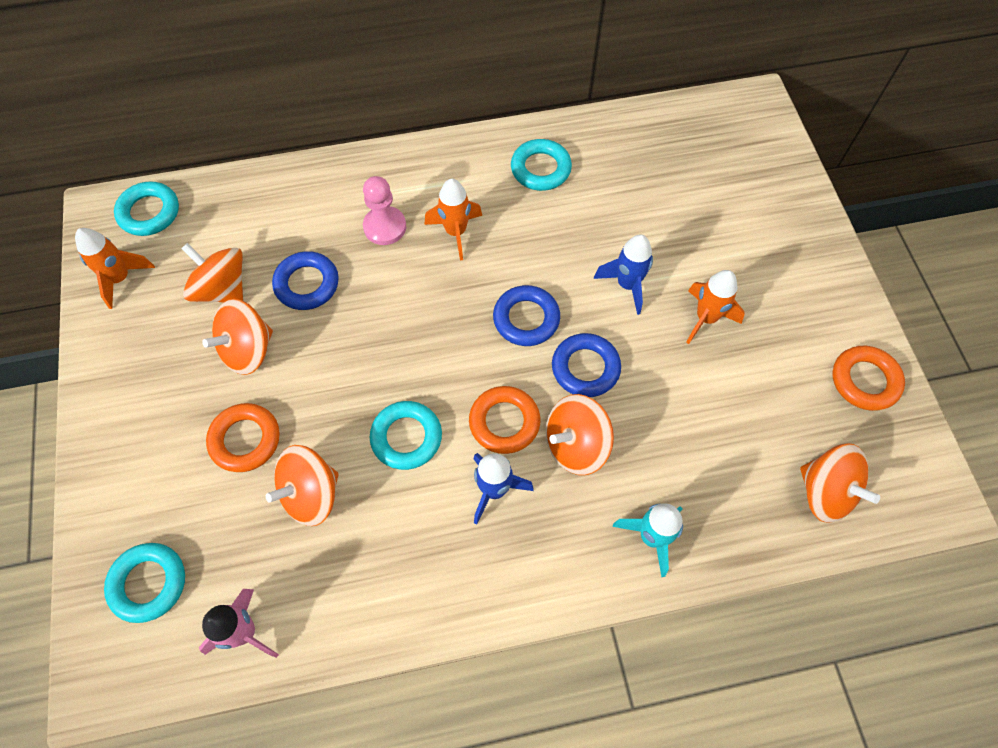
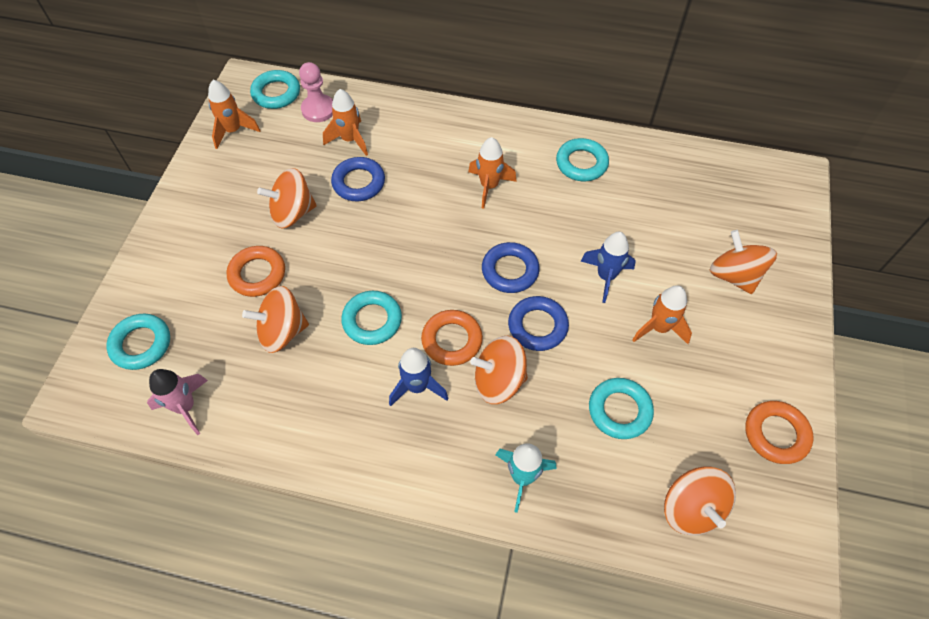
camera: 25 degrees right, 5 degrees down
orange spinning top [181,243,243,303] -> orange spinning top moved to [710,230,777,294]
pink pawn [363,176,406,245] -> pink pawn moved to [299,62,333,122]
none -> orange rocket [323,89,368,156]
none -> turquoise ring [589,378,654,439]

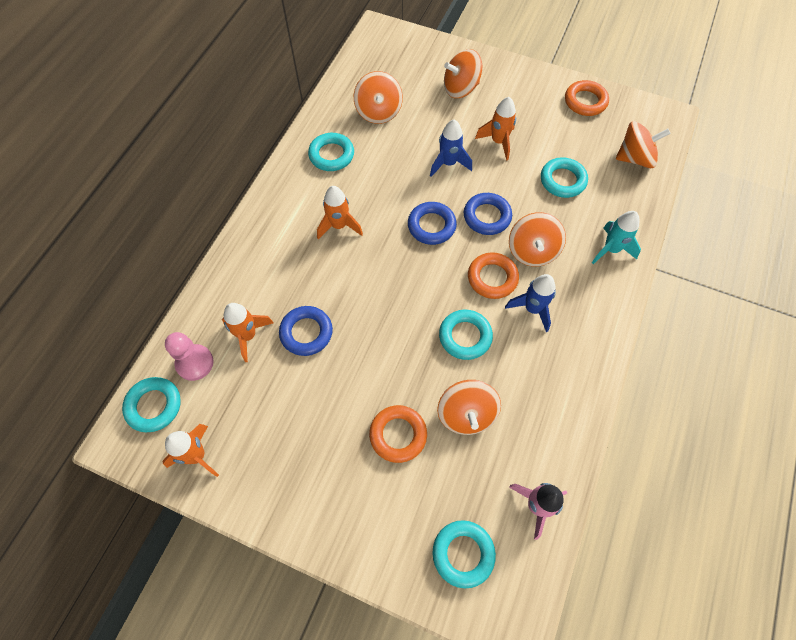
camera: 80 degrees left, 5 degrees up
orange spinning top [257,168,317,229] -> orange spinning top moved to [354,71,403,124]

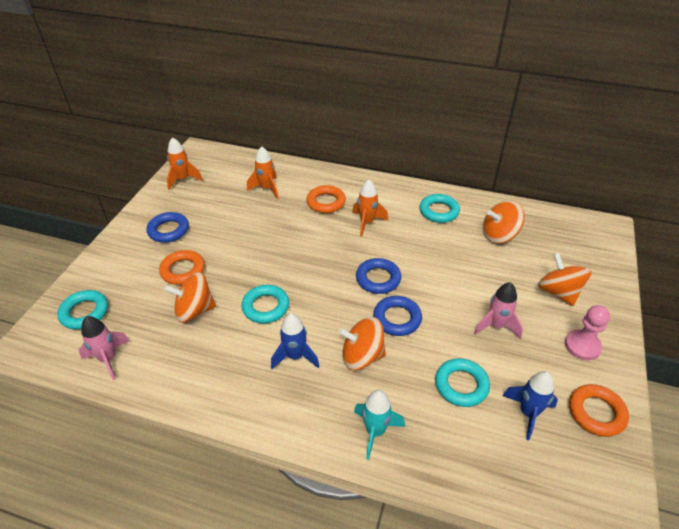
camera: 85 degrees right, 20 degrees down
turquoise ring [122,377,181,432] -> none
pink pawn [165,332,213,381] -> pink pawn moved to [565,305,610,360]
blue ring [279,306,333,356] -> blue ring moved to [147,212,189,243]
blue rocket [430,120,472,177] -> blue rocket moved to [503,371,558,440]
orange ring [468,252,519,299] -> orange ring moved to [306,185,346,213]
orange rocket [475,97,516,161] -> pink rocket [474,282,523,339]
orange spinning top [616,121,671,168] -> none

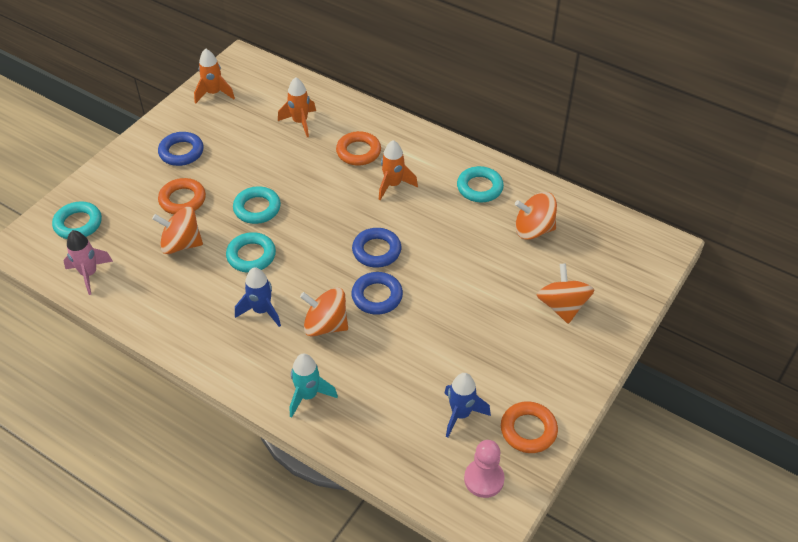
camera: 15 degrees right, 5 degrees up
turquoise ring [435,358,490,407] -> turquoise ring moved to [233,186,281,224]
pink rocket [474,282,523,339] -> none
pink pawn [565,305,610,360] -> pink pawn moved to [464,440,505,498]

